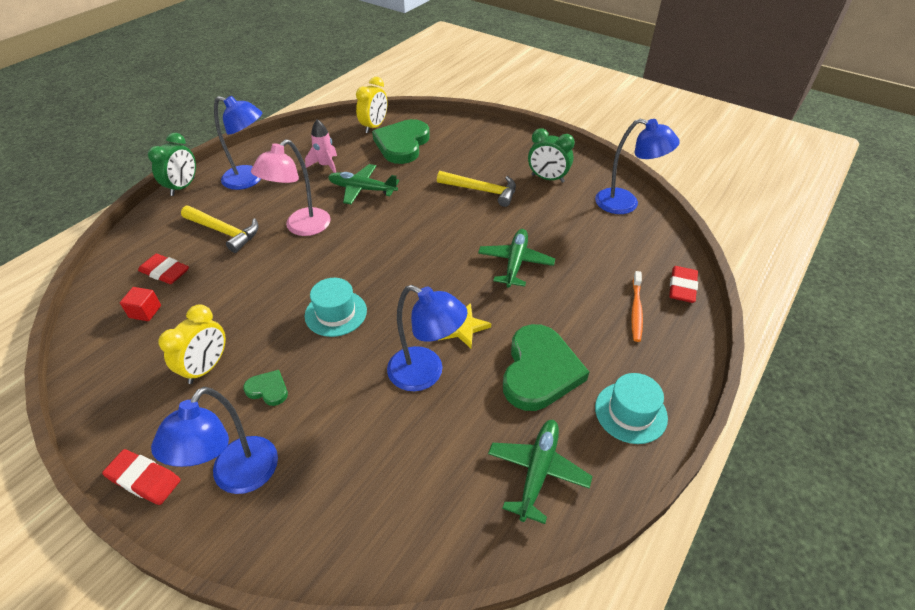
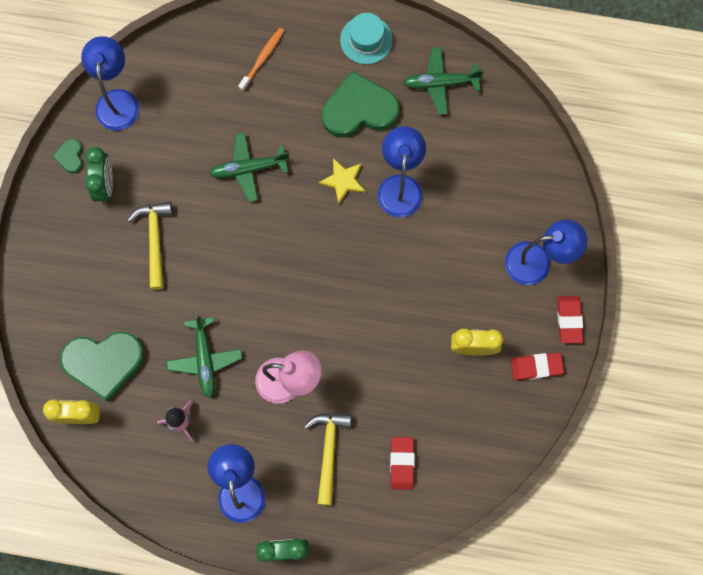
camera: 115 degrees left, 30 degrees up
red cube [120,287,161,321] -> none
green heart [243,370,288,406] -> green heart moved to [52,138,82,174]
turquoise hat [305,278,367,337] -> none
orange toothbrush [631,271,643,342] -> orange toothbrush turned 45 degrees counterclockwise [238,28,284,91]
red eraser [669,266,698,303] -> red eraser moved to [511,353,564,380]

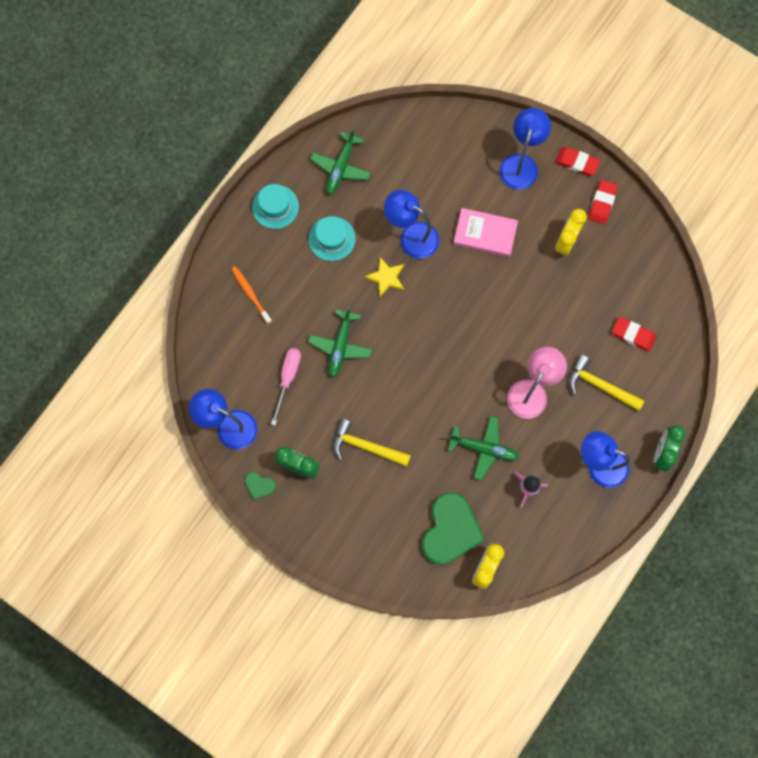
camera: 65 degrees left, 0 degrees up
green heart [322,71,399,137] -> turquoise hat [308,216,356,261]
none -> pink screwdriver [271,348,301,425]
none -> pink book [453,208,518,257]

